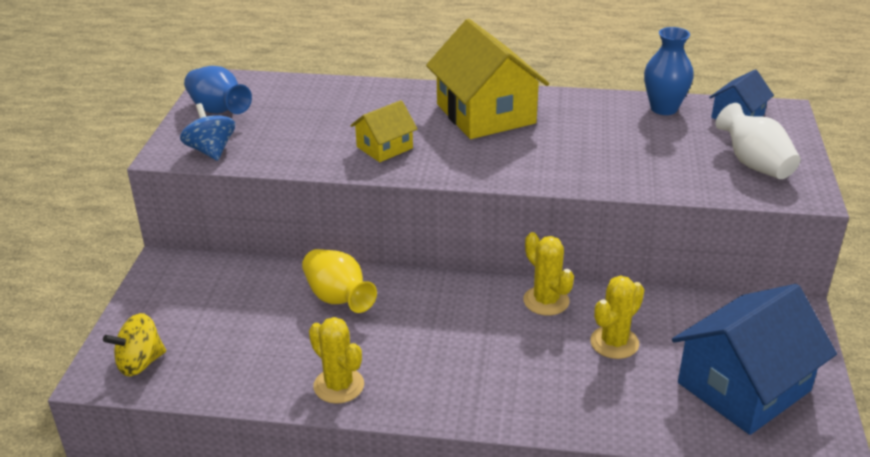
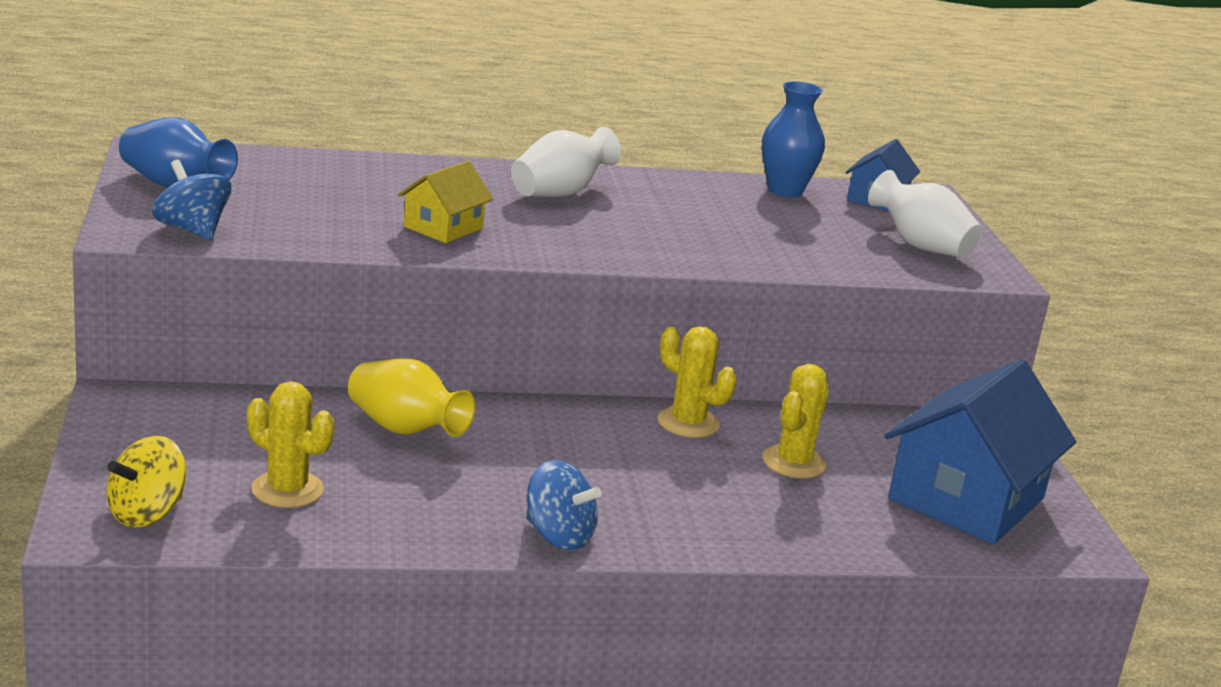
camera: 20 degrees left, 10 degrees down
yellow cactus [309,317,364,404] -> yellow cactus moved to [247,381,334,508]
yellow house [426,19,549,139] -> white vase [511,127,621,197]
none -> blue spinning top [526,460,602,550]

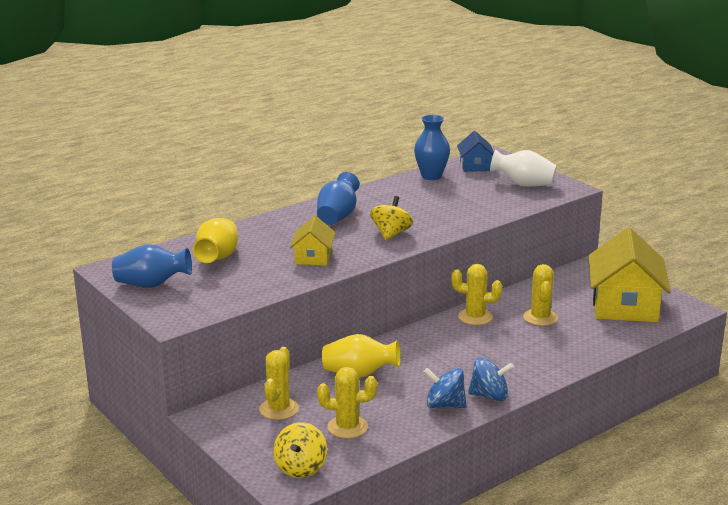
camera: 25 degrees left, 0 degrees up
blue spinning top [152,160,232,240] -> blue spinning top moved to [424,368,467,408]
white vase [511,127,621,197] -> blue vase [317,172,360,225]
blue house [884,359,1076,545] -> yellow house [589,228,671,322]
none -> yellow vase [193,218,238,263]
none -> yellow cactus [259,347,299,420]
none -> yellow spinning top [370,196,413,240]

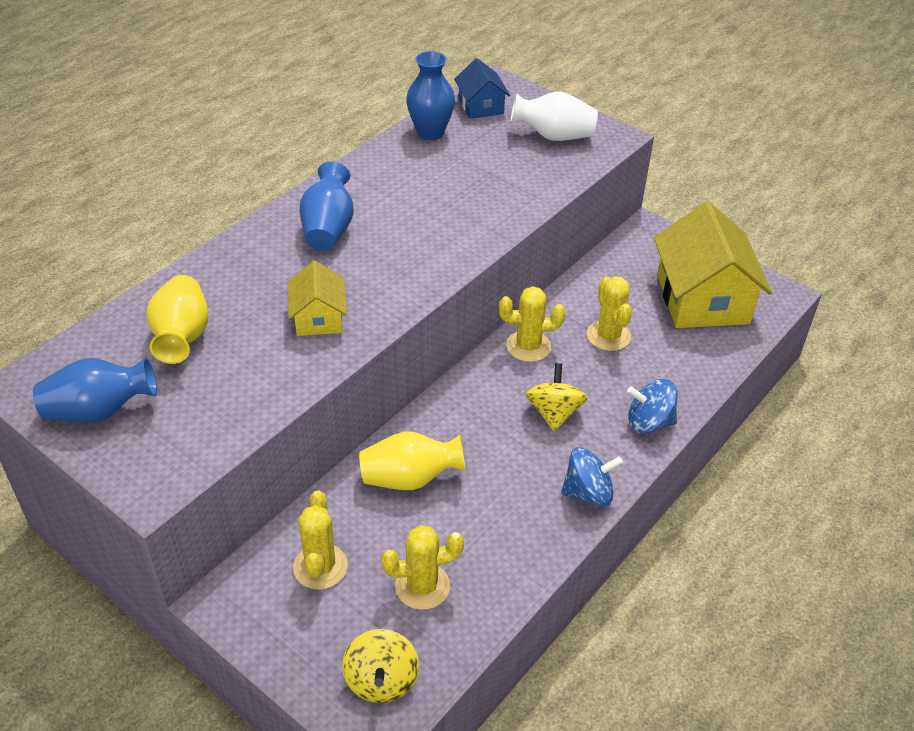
camera: 15 degrees left, 20 degrees up
yellow spinning top [370,196,413,240] -> yellow spinning top moved to [526,363,587,431]
blue spinning top [424,368,467,408] -> blue spinning top moved to [627,379,678,434]

